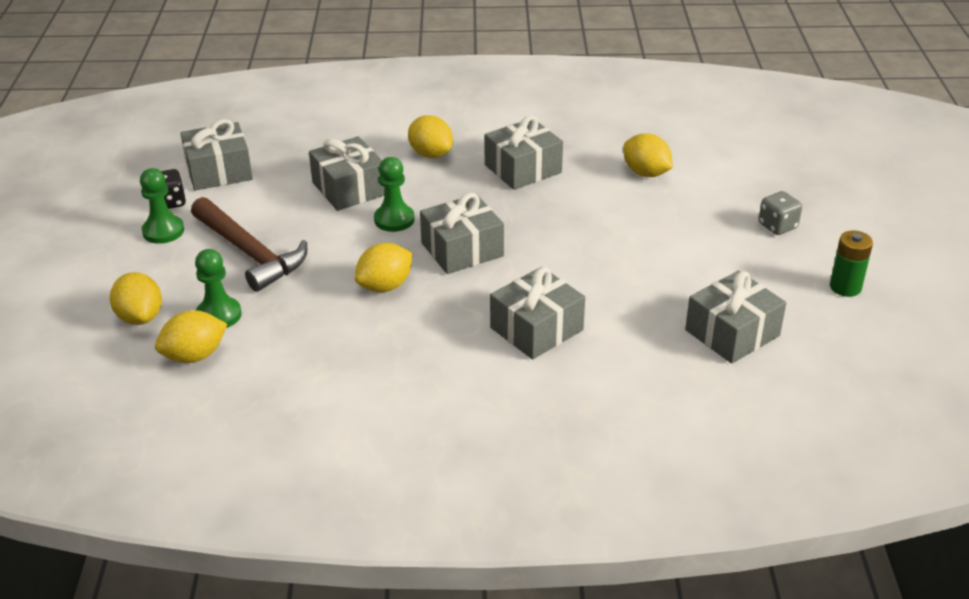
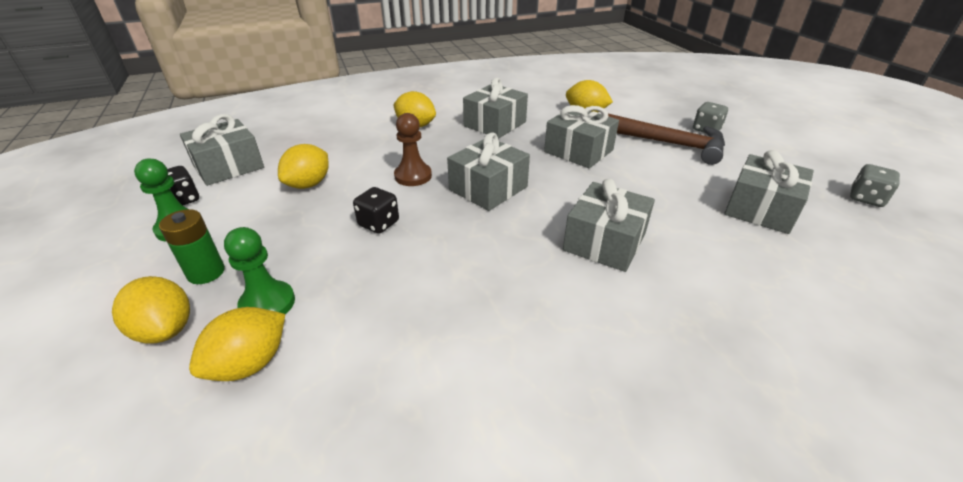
camera: 20 degrees left, 0 degrees up
brown hammer [191,197,307,292] -> brown hammer moved to [608,114,725,165]
grey gift [309,136,385,211] -> grey gift moved to [544,105,619,168]
yellow lemon [355,243,413,292] -> yellow lemon moved to [278,144,329,189]
green pawn [374,157,415,232] -> brown pawn [394,113,432,186]
green battery [830,230,873,297] -> green battery moved to [159,209,225,284]
none -> black dice [353,187,399,234]
none -> grey dice [850,164,900,207]

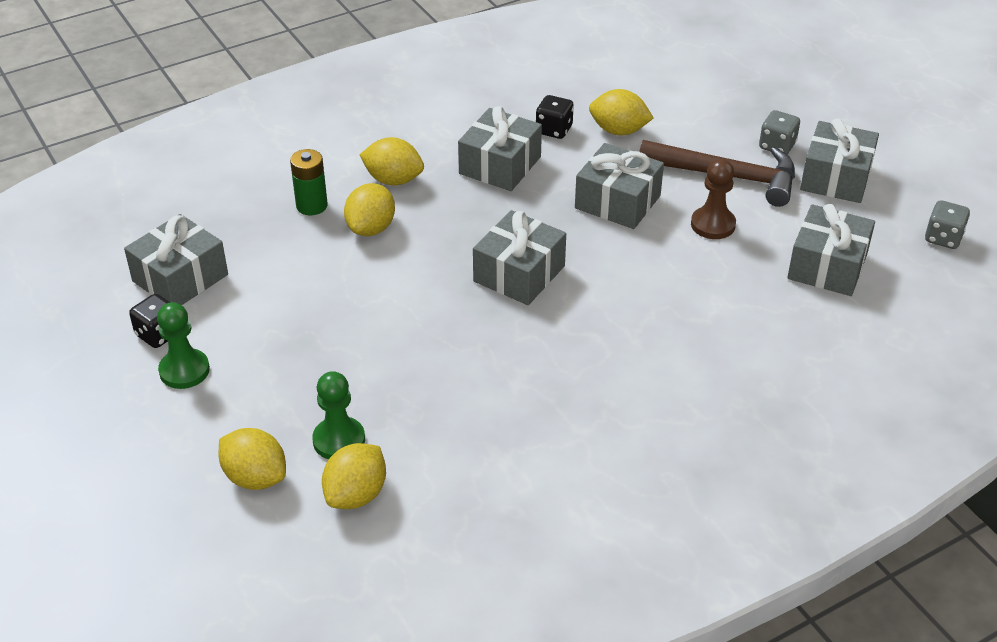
camera: 10 degrees left, 5 degrees up
green battery [159,209,225,284] -> green battery moved to [290,149,328,215]
yellow lemon [278,144,329,189] -> yellow lemon moved to [344,183,395,236]
black dice [353,187,399,234] -> black dice moved to [536,95,574,139]
brown pawn [394,113,432,186] -> brown pawn moved to [691,159,736,239]
grey gift [563,178,655,272] -> grey gift moved to [800,119,879,203]

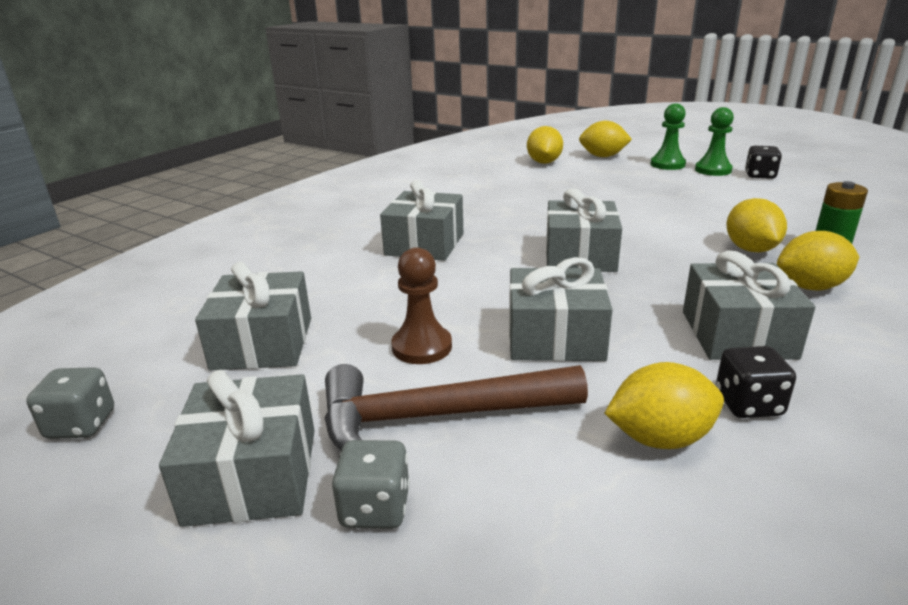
camera: 155 degrees right, 15 degrees down
grey gift [124,214,228,305] -> grey gift moved to [380,180,463,261]
green pawn [312,371,365,459] -> green pawn moved to [651,104,686,170]

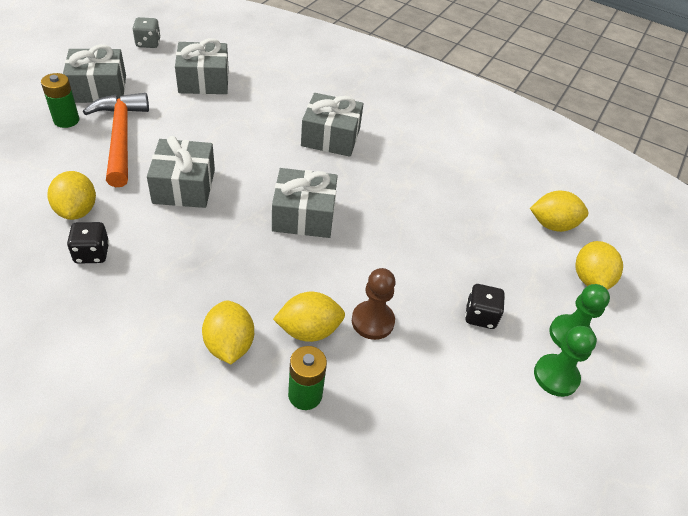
camera: 80 degrees right, 20 degrees up
brown hammer [325,364,588,450] -> orange hammer [83,93,149,187]
grey dice [332,440,410,529] -> green battery [41,73,80,128]
brown pawn [391,247,452,364] -> brown pawn moved to [352,268,396,340]
grey gift [683,251,815,360] -> none
black dice [745,146,782,179] -> black dice moved to [465,284,505,329]

